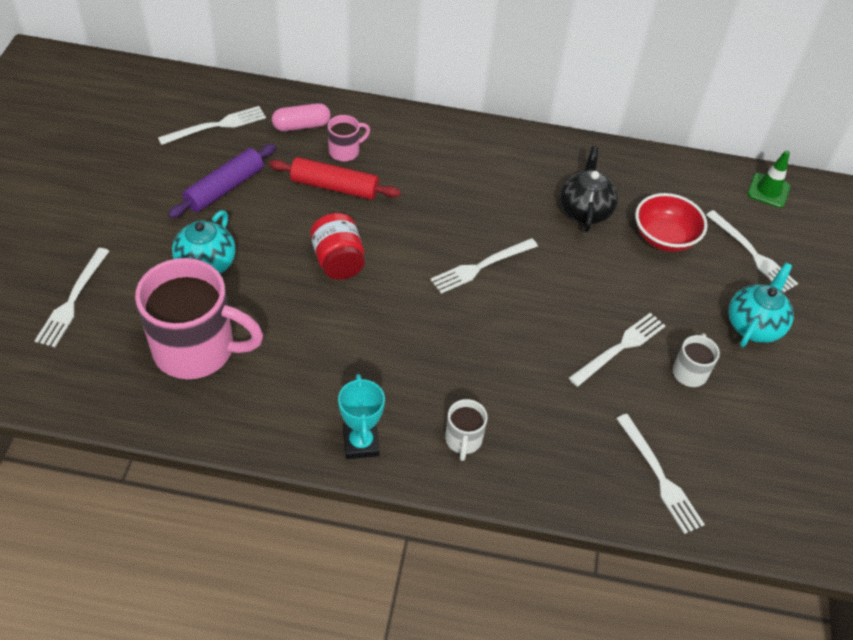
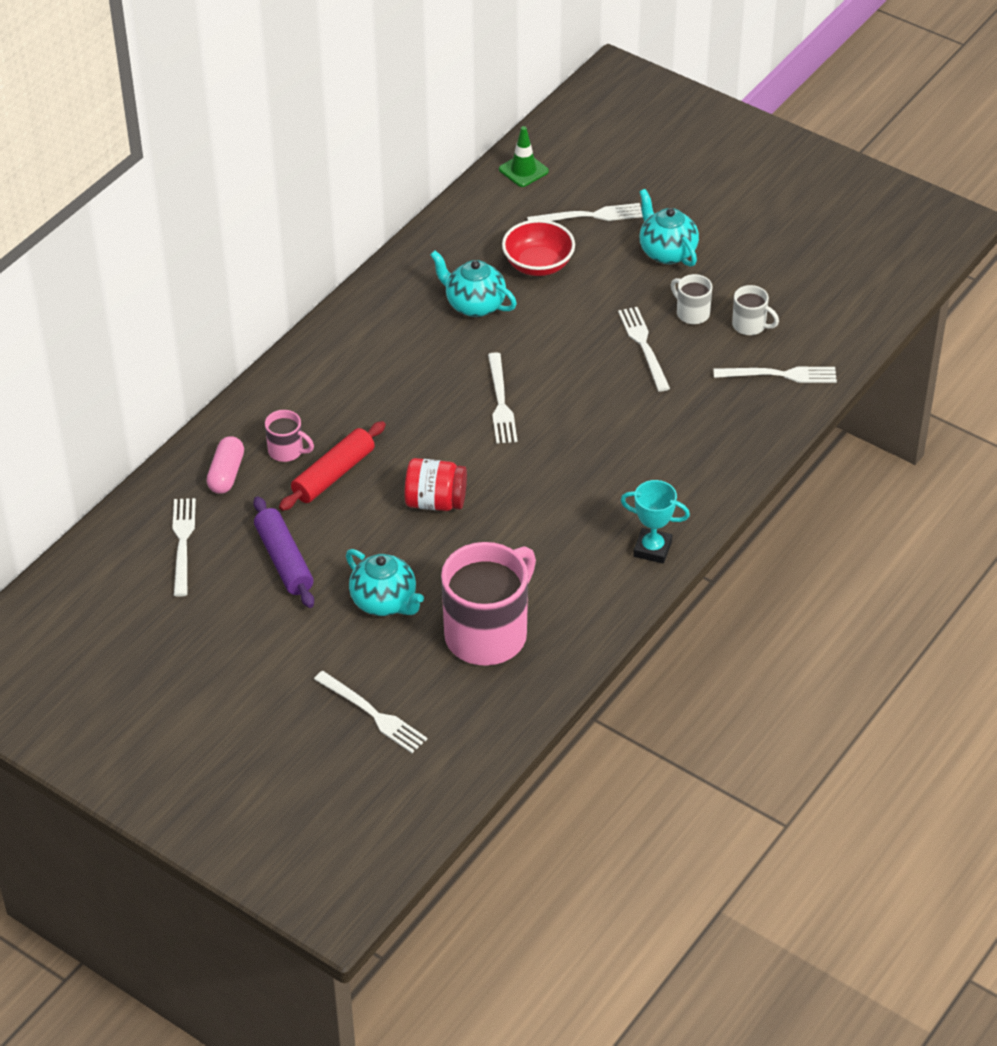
camera: 60 degrees left, 5 degrees down
pink mug [328,115,370,161] -> pink mug turned 120 degrees clockwise [265,410,314,462]
white mug [445,399,488,461] -> white mug moved to [732,285,779,335]
black teapot [560,146,618,232] -> turquoise teapot [430,250,517,317]

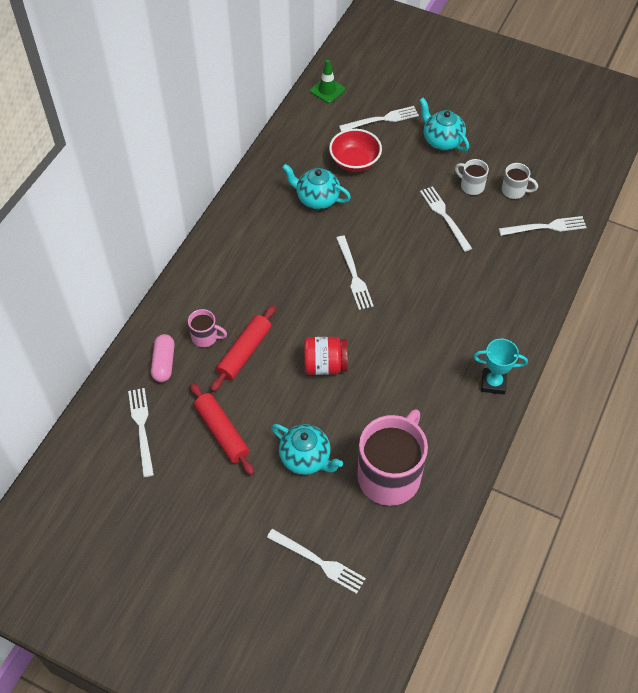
camera: 10 degrees left, 10 degrees up
purple rolling pin [253,496,314,608] -> red rolling pin [190,383,254,475]

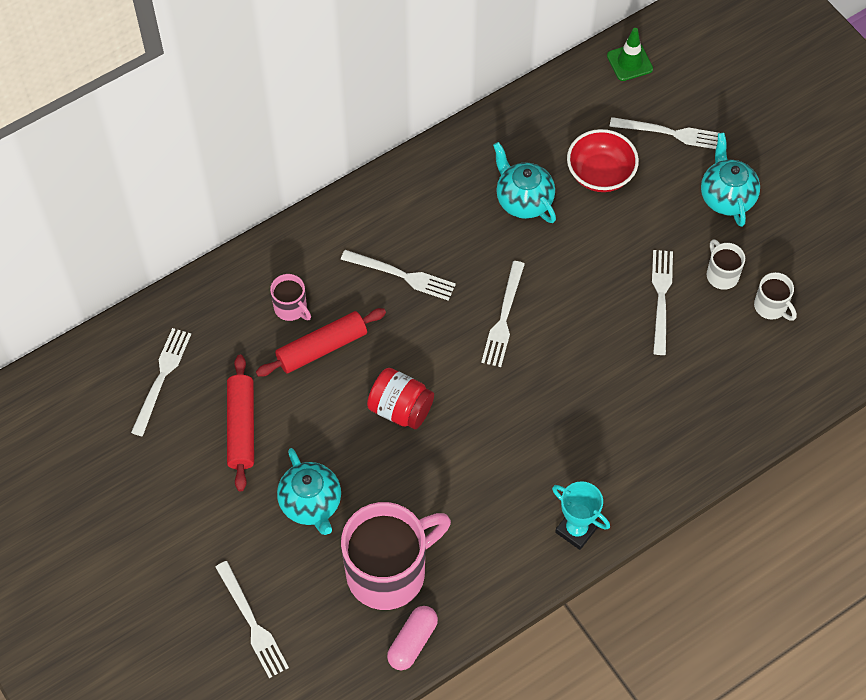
camera: 30 degrees right, 5 degrees up
pink capsule [151,334,175,382] -> pink capsule moved to [387,606,438,670]
white fork [499,216,587,236] -> white fork moved to [341,250,456,301]

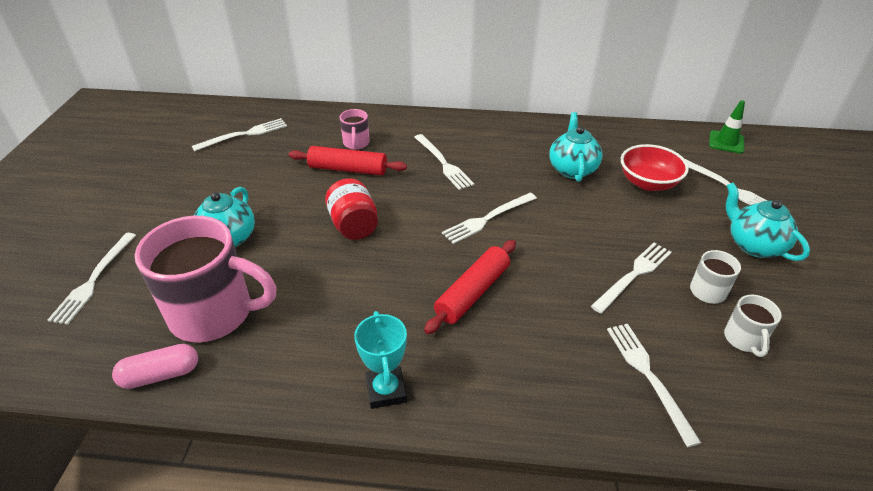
camera: 40 degrees right, 20 degrees down
red rolling pin [227,355,254,491] -> red rolling pin moved to [424,240,516,334]
turquoise teapot [701,133,760,227] -> turquoise teapot turned 60 degrees counterclockwise [726,183,810,261]
none -> white fork [607,324,701,447]

